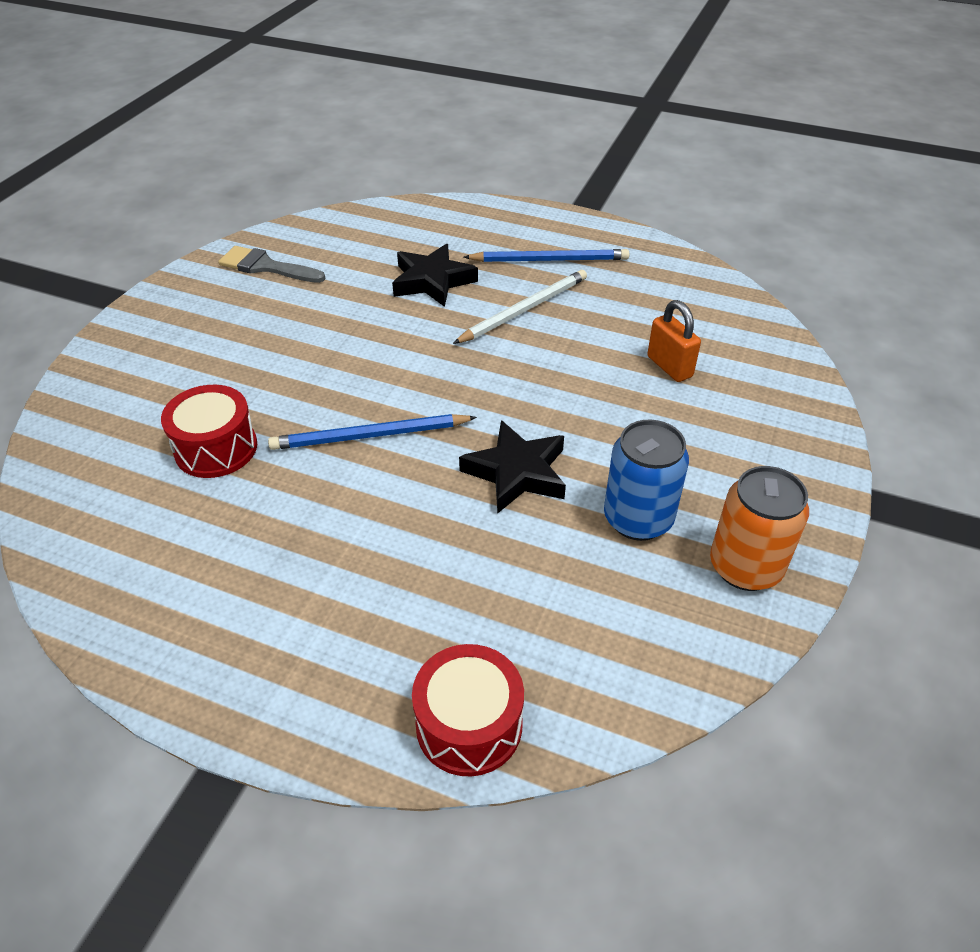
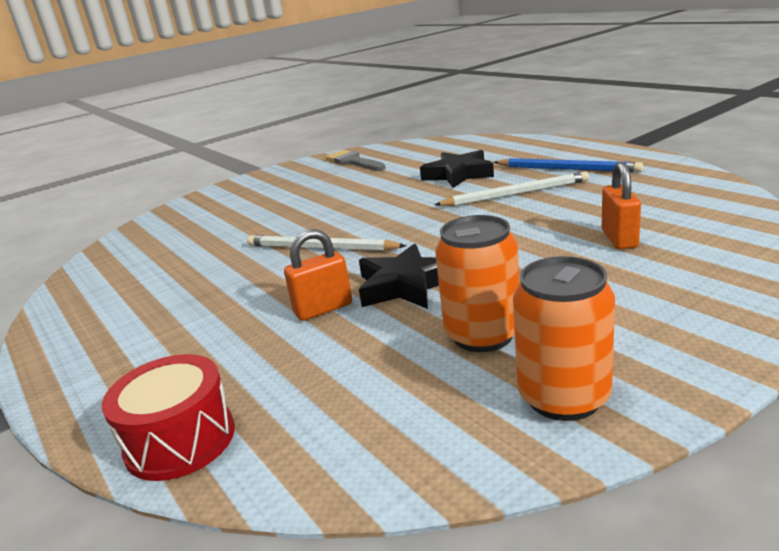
camera: 35 degrees right, 20 degrees down
red drum [161,385,257,478] -> none
blue pencil [268,414,477,450] -> white pencil [247,235,406,251]
blue can [604,419,689,541] -> orange can [435,215,519,352]
none -> orange padlock [284,229,352,321]

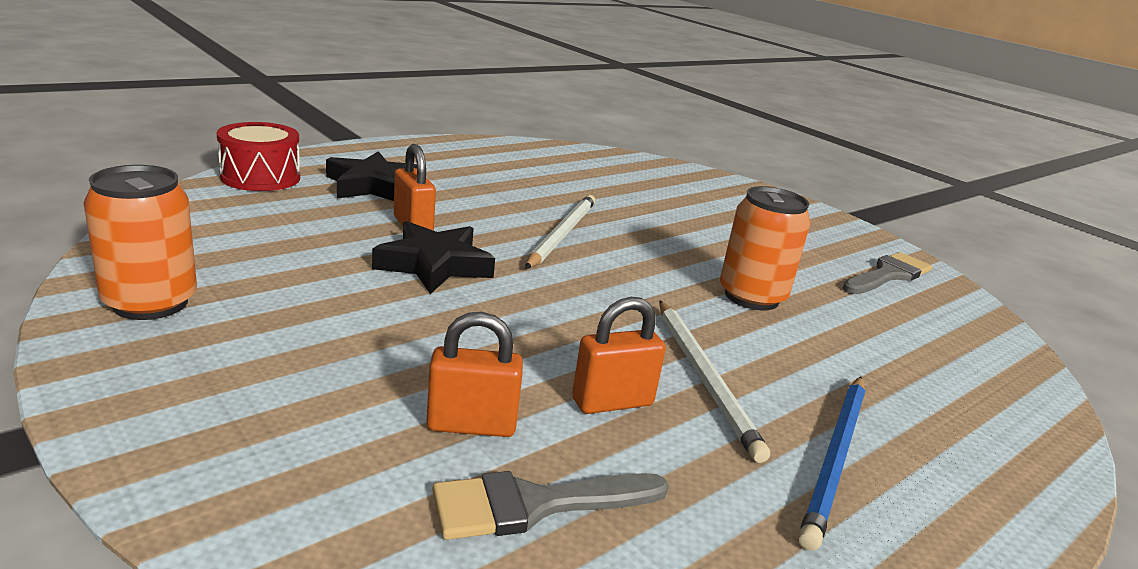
camera: 80 degrees right, 0 degrees up
black star [420,150,494,188] -> black star moved to [326,151,417,201]
orange can [435,215,519,352] -> orange can moved to [720,186,811,310]
none -> grey brush [432,471,669,540]
none -> orange padlock [572,297,666,414]

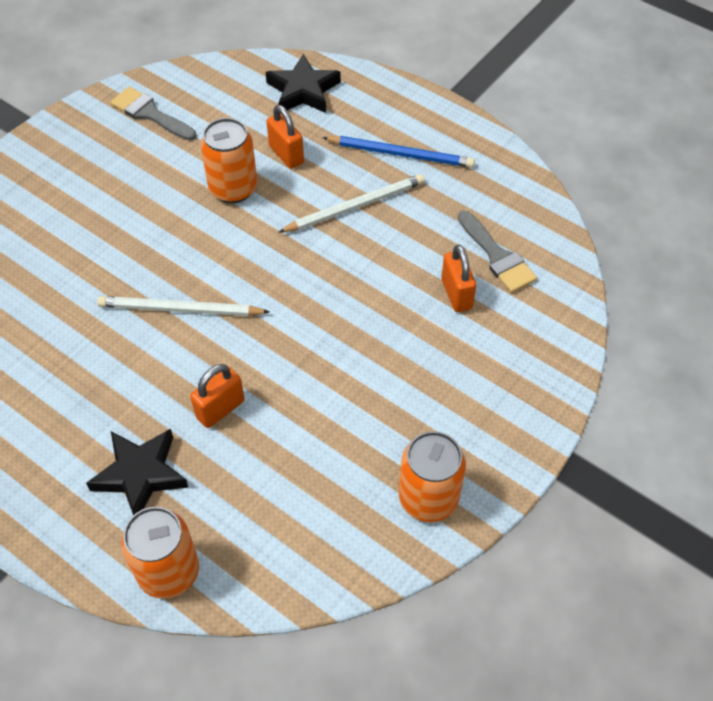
camera: 100 degrees left, 30 degrees up
red drum [216,122,300,191] -> orange can [121,507,199,599]
black star [372,221,495,294] -> black star moved to [266,54,341,113]
orange padlock [572,297,666,414] -> orange padlock moved to [266,105,304,169]

